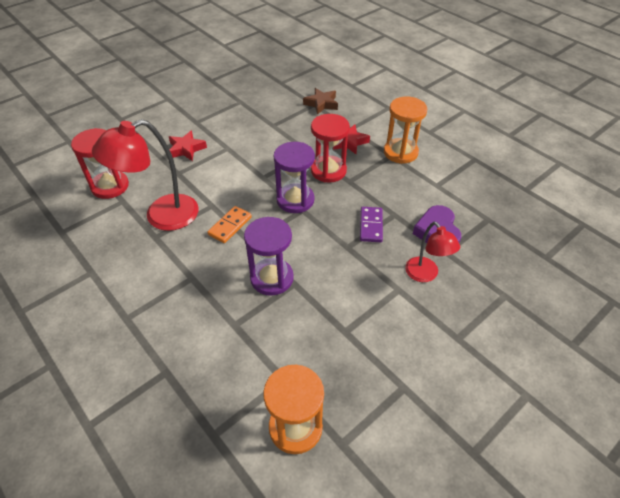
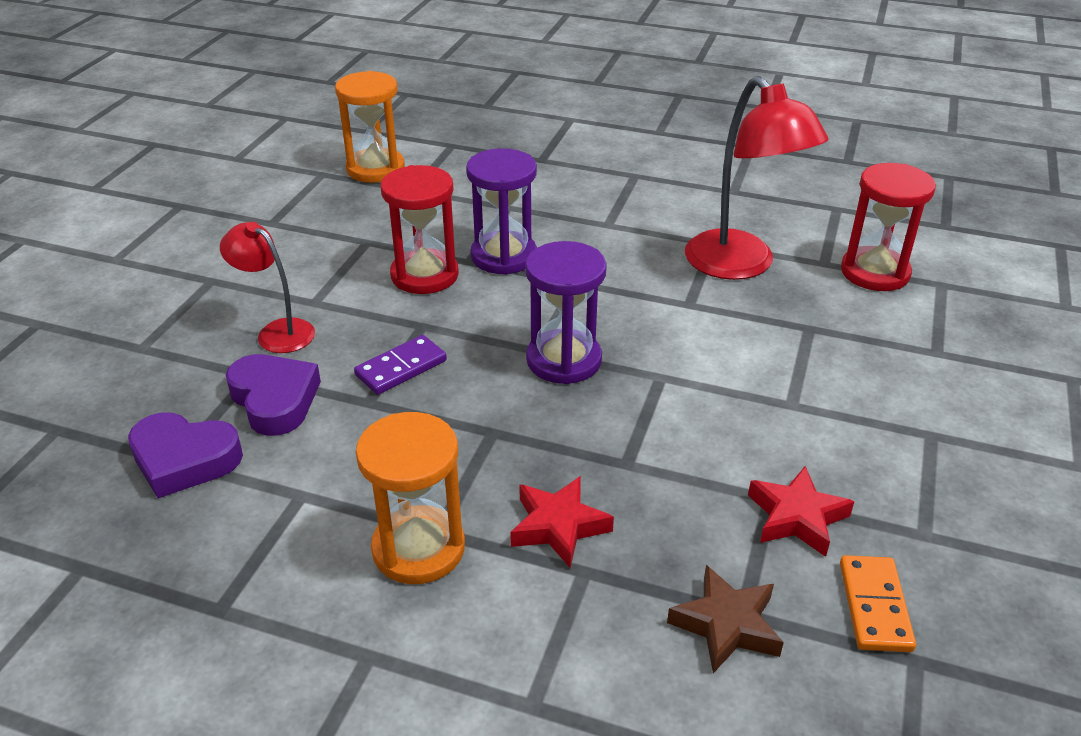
camera: 150 degrees right, 10 degrees down
red lamp [92,119,199,231] -> red lamp turned 120 degrees clockwise [685,76,828,280]
red star [169,130,207,161] -> red star moved to [748,466,854,557]
orange domino [208,206,252,243] -> orange domino moved to [840,555,916,652]
red hourglass [311,114,350,183] -> red hourglass moved to [381,165,459,294]
purple domino [360,207,383,242] -> purple domino turned 75 degrees clockwise [354,335,447,395]
none -> purple heart [128,413,243,498]

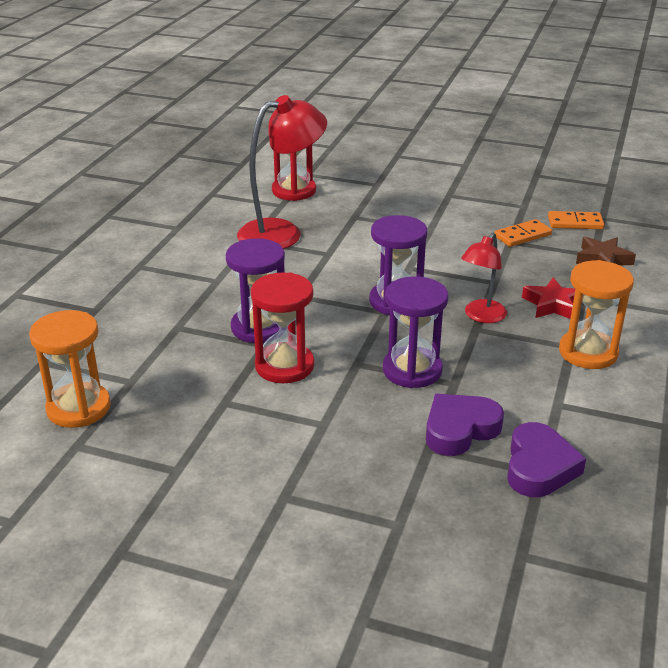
camera: 90 degrees left, 5 degrees down
red lamp [220,222,315,353] -> red lamp moved to [461,233,507,323]
purple domino [354,335,447,395] -> purple hourglass [383,276,449,388]
red star [748,466,854,557] -> orange domino [494,219,552,247]

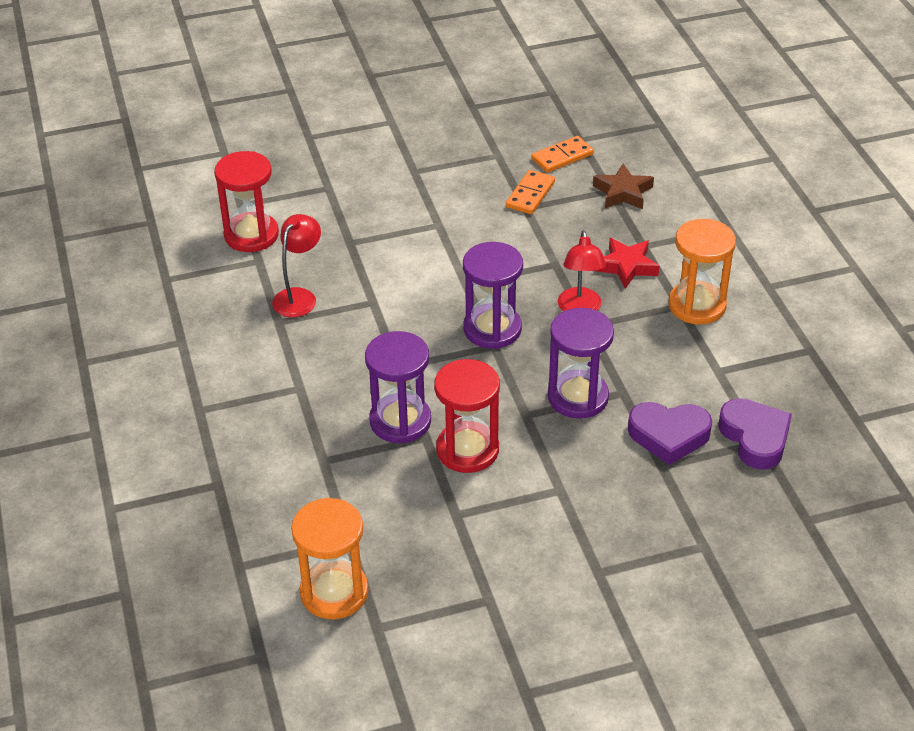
camera: 35 degrees left, 10 degrees up
red lamp [237,95,327,249] -> red lamp [272,214,321,317], size x0.58
purple heart [426,394,504,456] -> purple heart turned 105 degrees counterclockwise [628,402,712,465]

